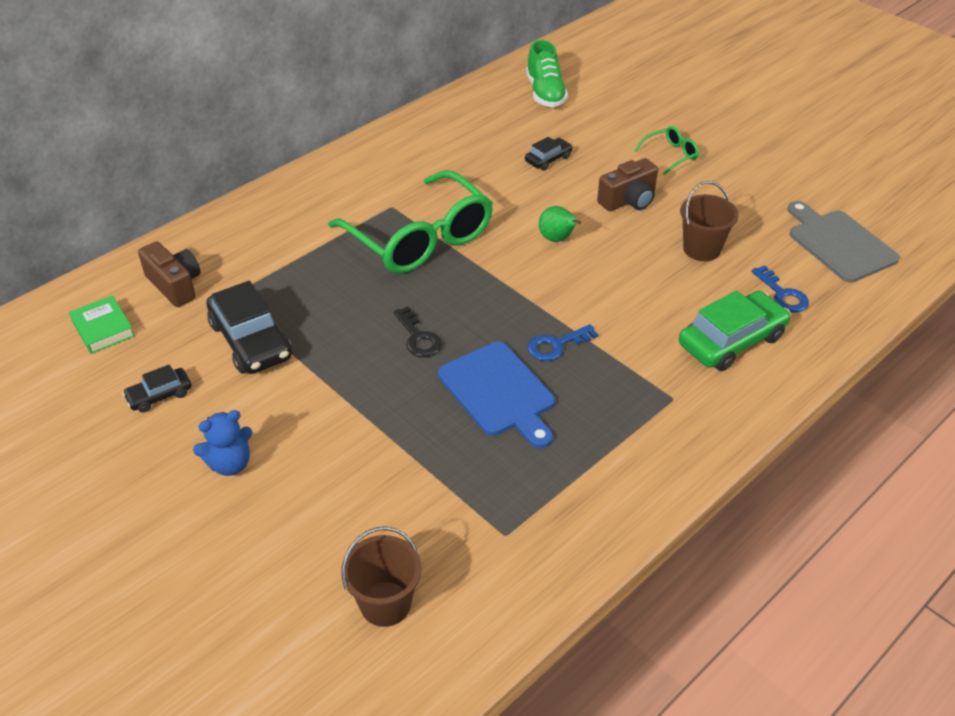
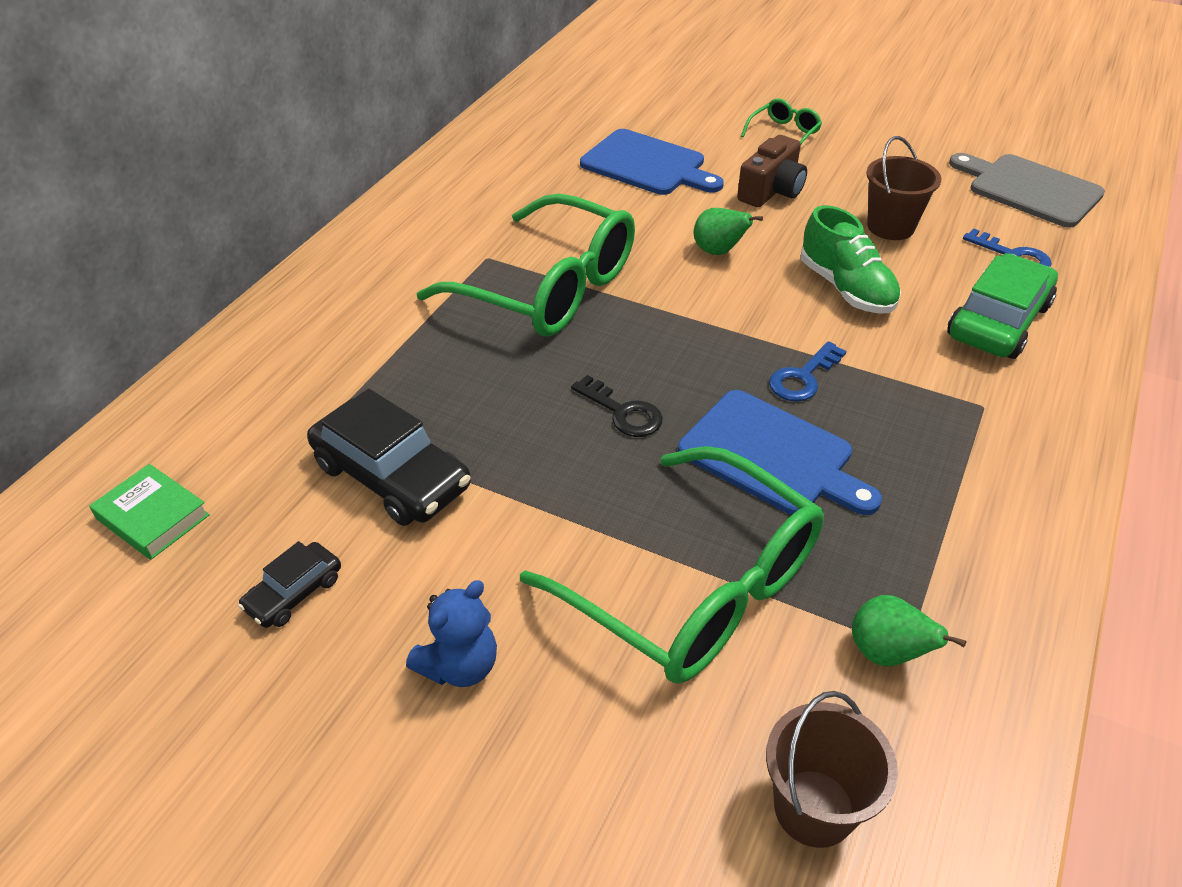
camera: 20 degrees left, 0 degrees up
brown camera [138,241,201,307] -> none
black car [525,137,572,170] -> blue cutting board [580,129,724,195]
green shoe [526,40,568,107] -> green shoe moved to [801,205,901,314]
none -> green glasses [520,446,824,684]
none -> green pear [852,595,966,666]

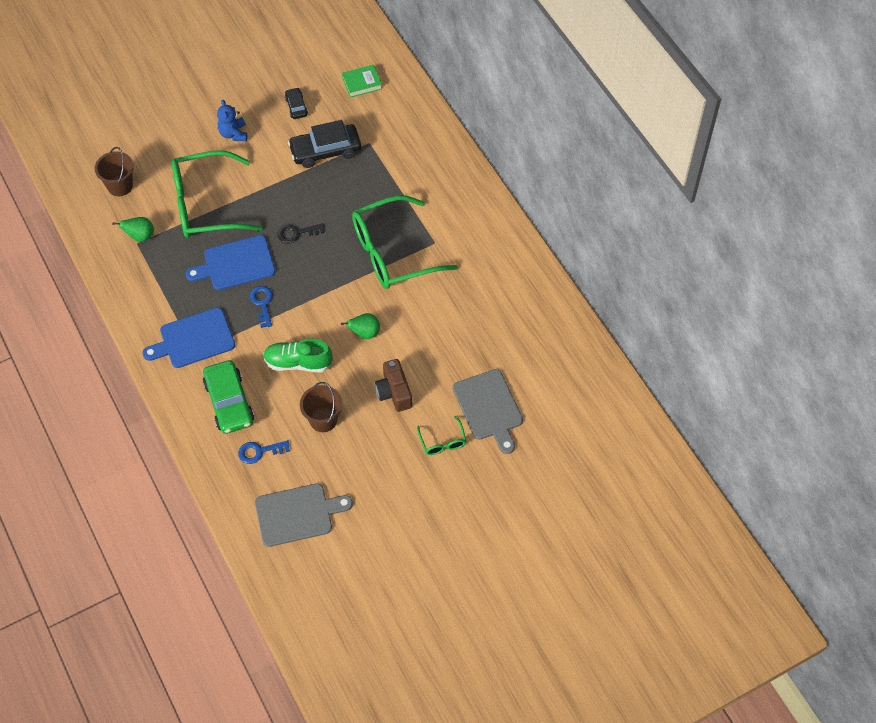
camera: 125 degrees right, 15 degrees up
blue cutting board [580,129,724,195] -> blue cutting board moved to [143,308,235,368]
none -> grey cutting board [453,369,523,454]

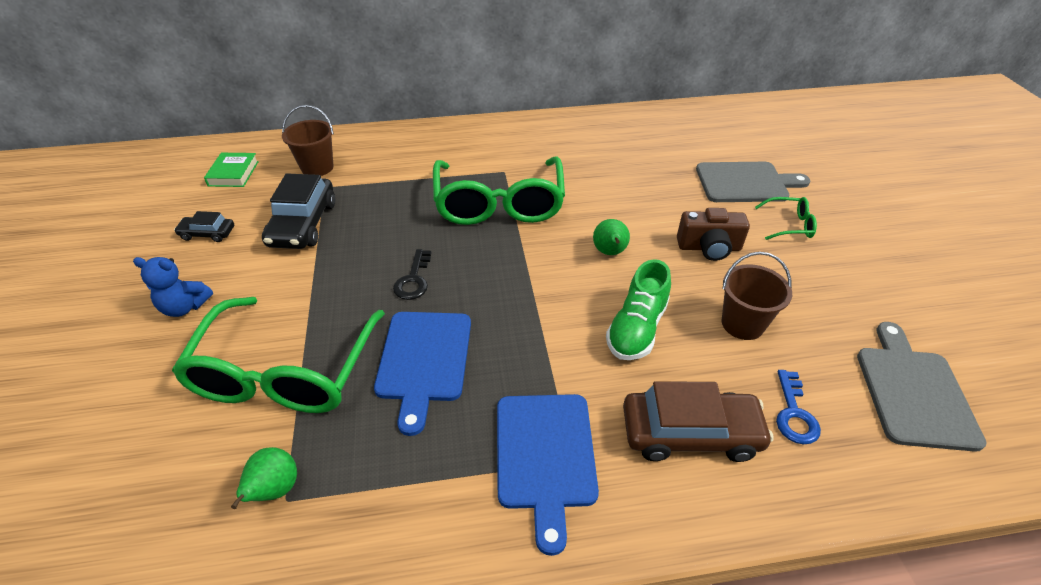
camera: 70 degrees left, 15 degrees down
brown bucket [95,147,134,196] -> brown bucket moved to [282,105,334,176]
green car [203,360,254,434] -> brown car [623,381,773,462]
blue key [250,286,273,328] -> none

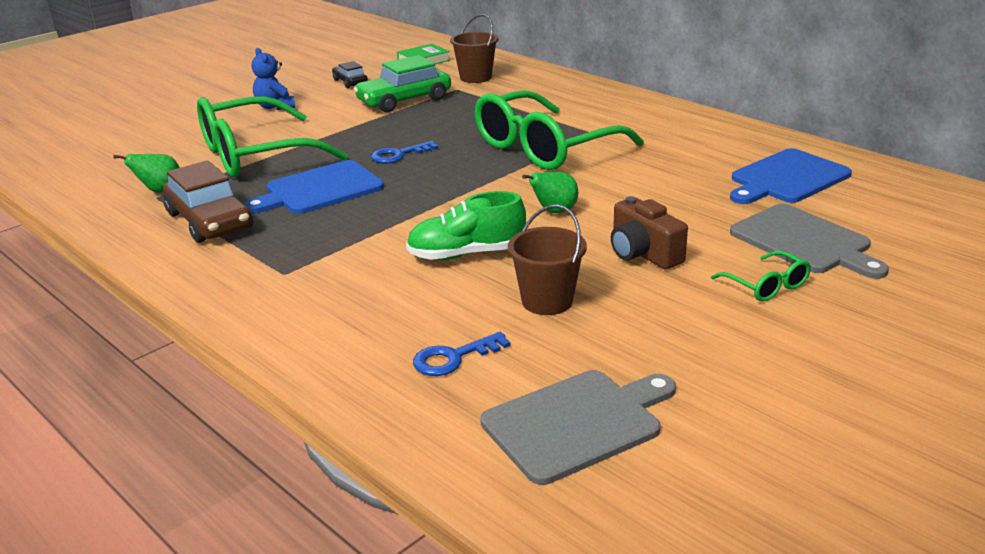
camera: 55 degrees right, 15 degrees down
black car [262,173,335,249] -> green car [353,55,451,112]
black key [393,249,431,300] -> blue key [371,141,439,164]
blue cutting board [497,394,599,556] -> blue cutting board moved to [730,148,852,204]
brown car [623,381,773,462] -> brown car moved to [163,160,253,243]

